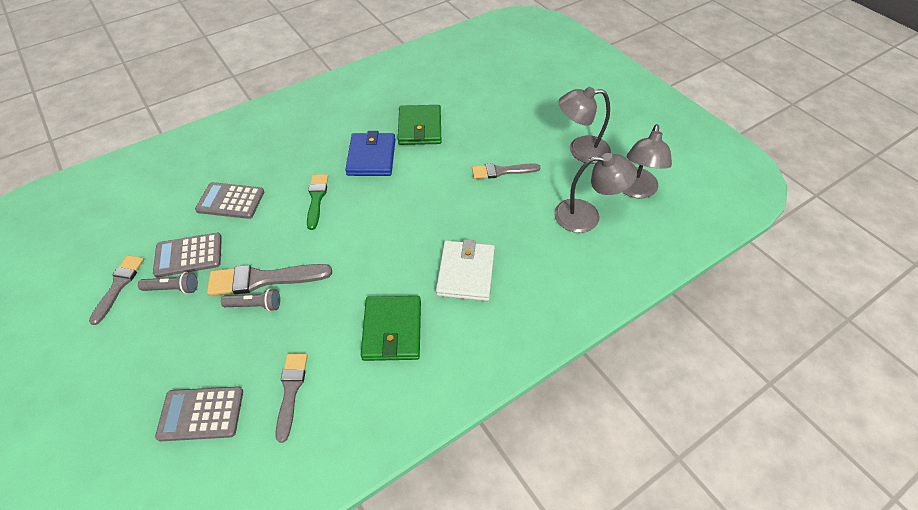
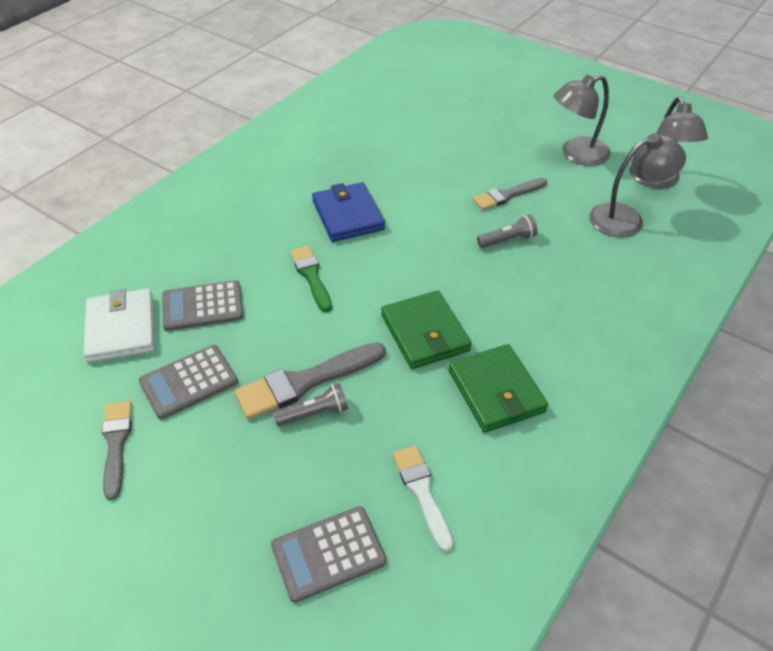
camera: 20 degrees left, 5 degrees down
grey flashlight [138,272,198,294] -> grey flashlight moved to [477,214,538,248]
grey brush [275,354,308,443] -> white brush [393,445,453,552]
green wallet [398,105,441,145] -> green wallet moved to [381,290,472,369]
white wallet [436,239,495,301] -> white wallet moved to [83,289,155,363]

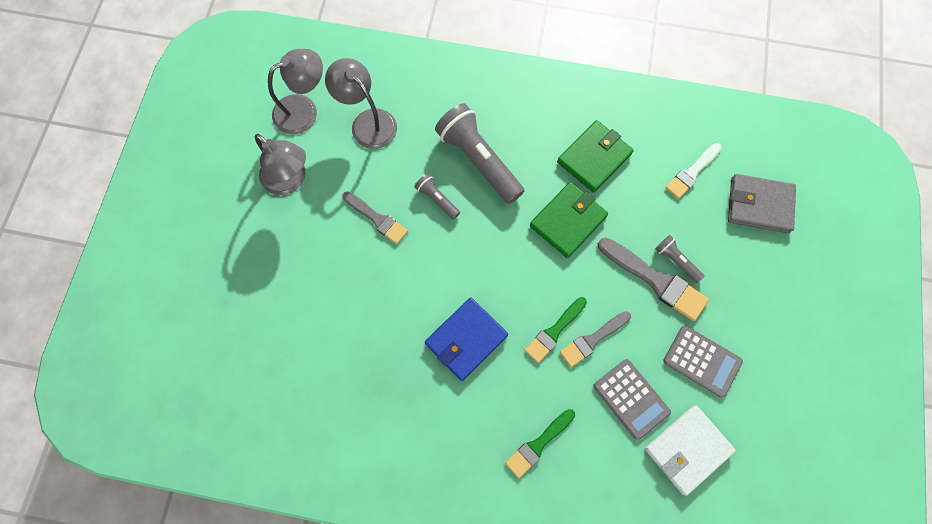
camera: 115 degrees left, 25 degrees up
grey brush [102,401,132,500] -> grey brush moved to [560,311,631,367]
grey calculator [271,506,387,603] -> grey wallet [728,174,796,233]
none -> grey flashlight [435,103,524,204]
none -> green brush [505,409,575,478]

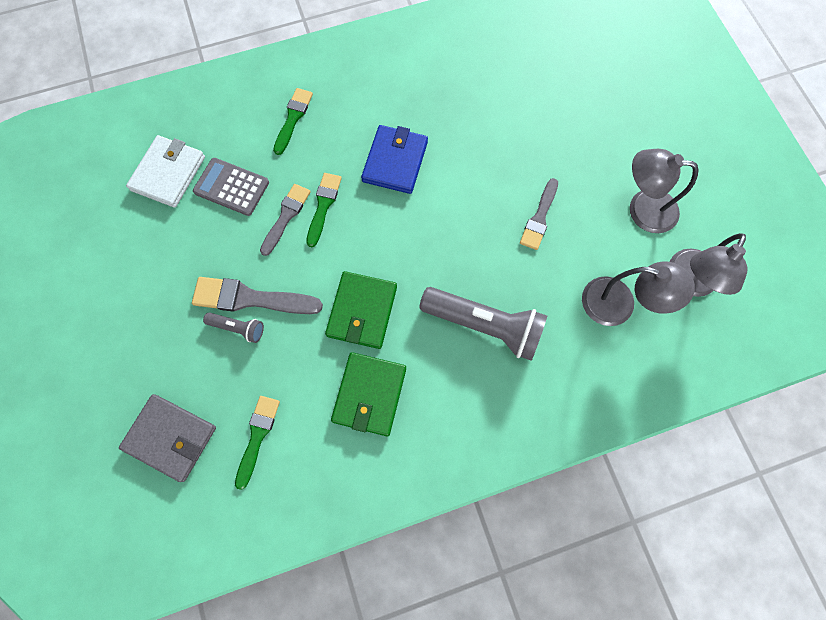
camera: 150 degrees right, 0 degrees up
grey brush [342,191,408,244] -> grey brush turned 75 degrees counterclockwise [520,178,558,250]
grey flashlight [414,174,460,220] -> none
grey calculator [663,326,743,397] -> none
white brush [665,143,722,199] -> green brush [235,396,280,490]
grey wallet [728,174,796,233] -> grey wallet turned 45 degrees clockwise [119,394,216,482]

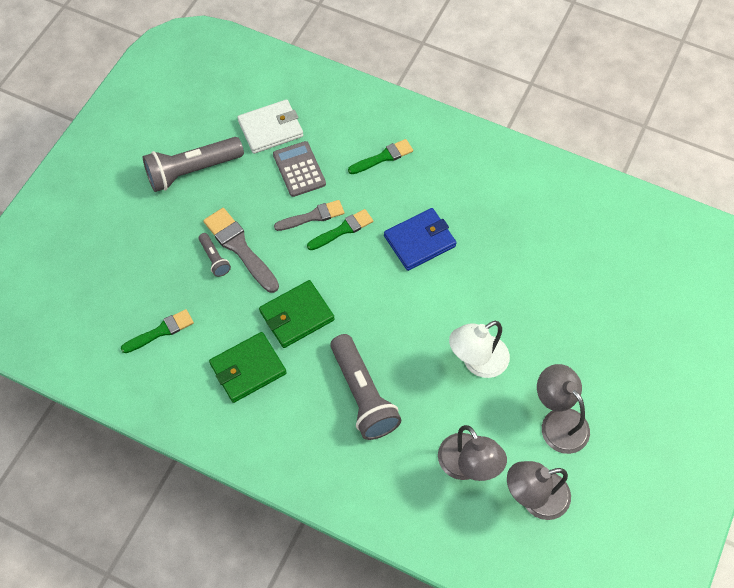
camera: 45 degrees right, 10 degrees down
grey wallet [119,394,216,482] -> none
grey brush [520,178,558,250] -> white lamp [449,321,510,378]
none -> grey flashlight [143,137,244,192]

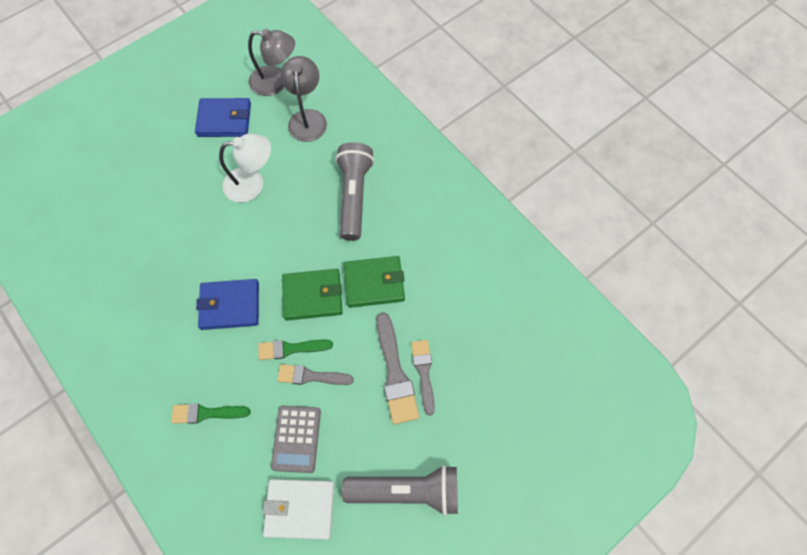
camera: 155 degrees left, 5 degrees up
green brush [121,309,194,353] -> none
grey flashlight [198,233,231,277] -> grey brush [411,340,435,415]
green wallet [209,332,287,403] -> green wallet moved to [282,269,343,320]
grey lamp [537,364,590,454] -> blue wallet [195,98,251,137]

